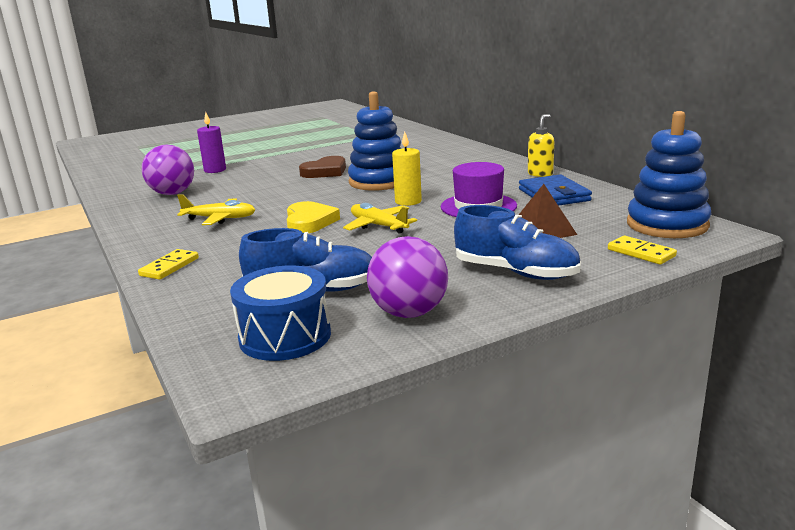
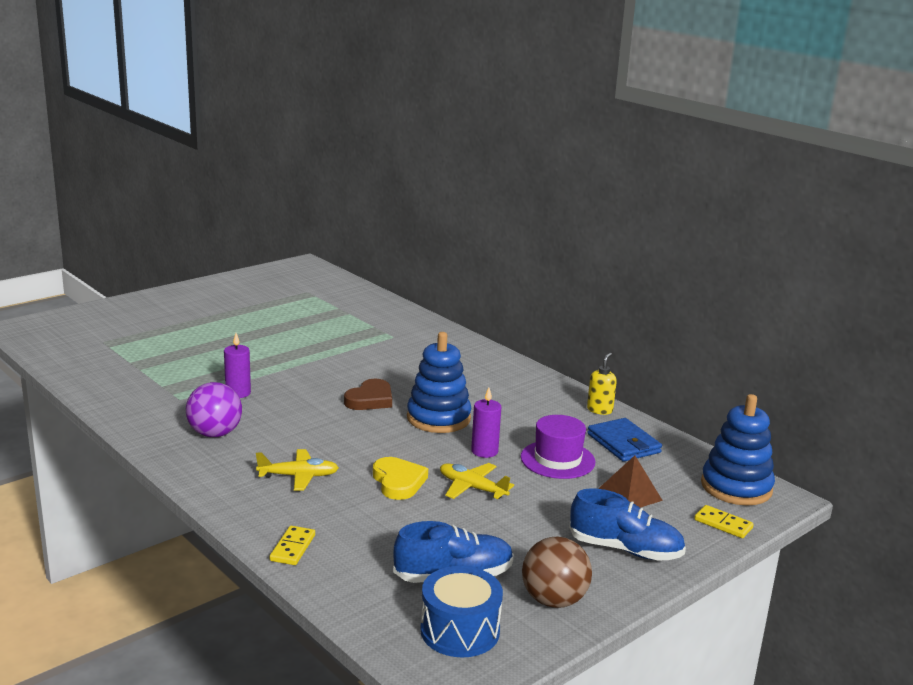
camera: 15 degrees left, 0 degrees up
purple ball [367,236,448,318] -> brown ball [522,537,592,608]
yellow candle [392,132,422,206] -> purple candle [471,388,501,458]

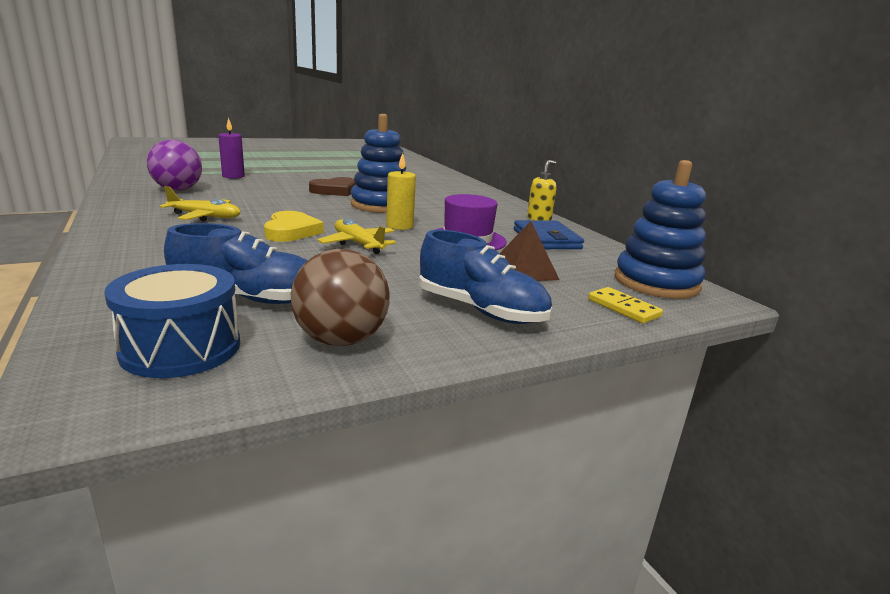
camera: 15 degrees right, 0 degrees up
yellow domino [270,526,315,565] -> none
purple candle [471,388,501,458] -> yellow candle [386,153,416,230]

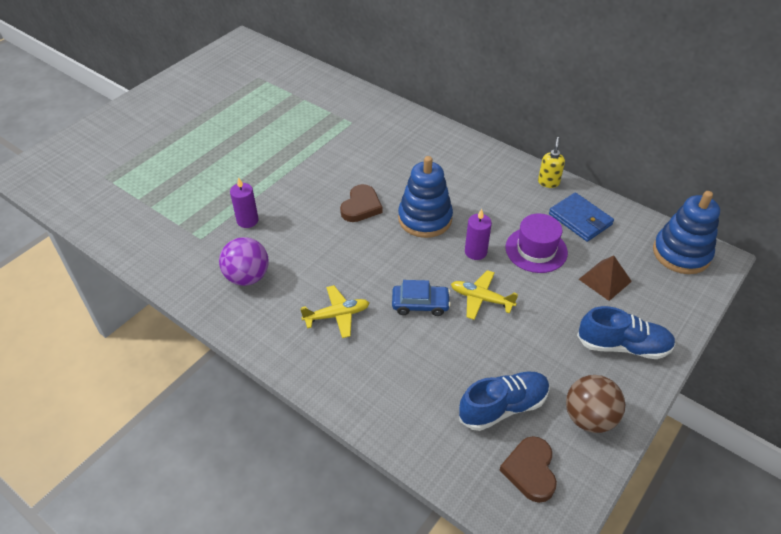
camera: 25 degrees left, 25 degrees up
blue drum [104,264,240,378] -> brown heart [499,436,557,503]
yellow heart [264,211,324,242] -> blue car [392,280,451,316]
yellow candle [386,153,416,230] -> purple candle [465,209,492,260]
yellow domino [588,287,663,324] -> none

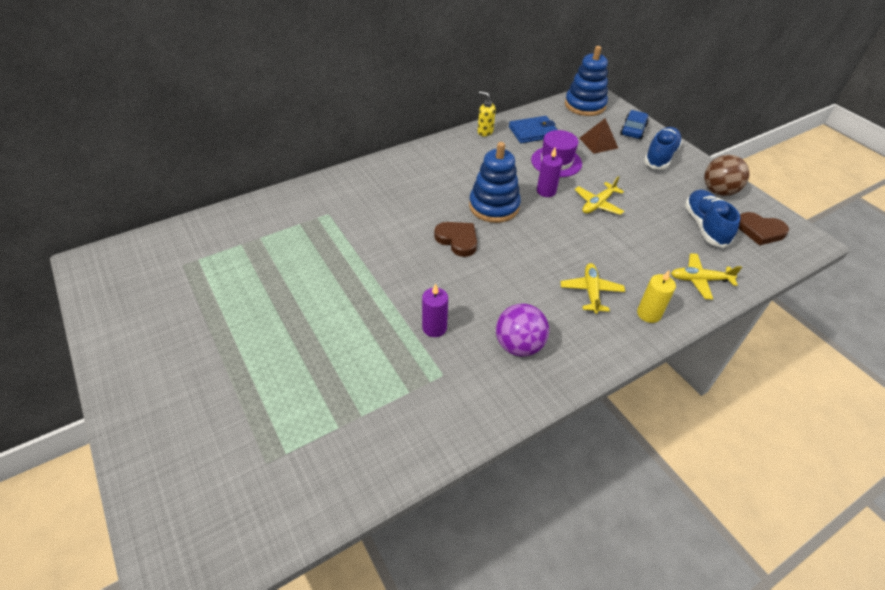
camera: 70 degrees left, 0 degrees up
blue car [392,280,451,316] -> blue car moved to [620,110,649,139]
none -> yellow candle [637,270,676,323]
none -> yellow plane [671,253,742,299]

